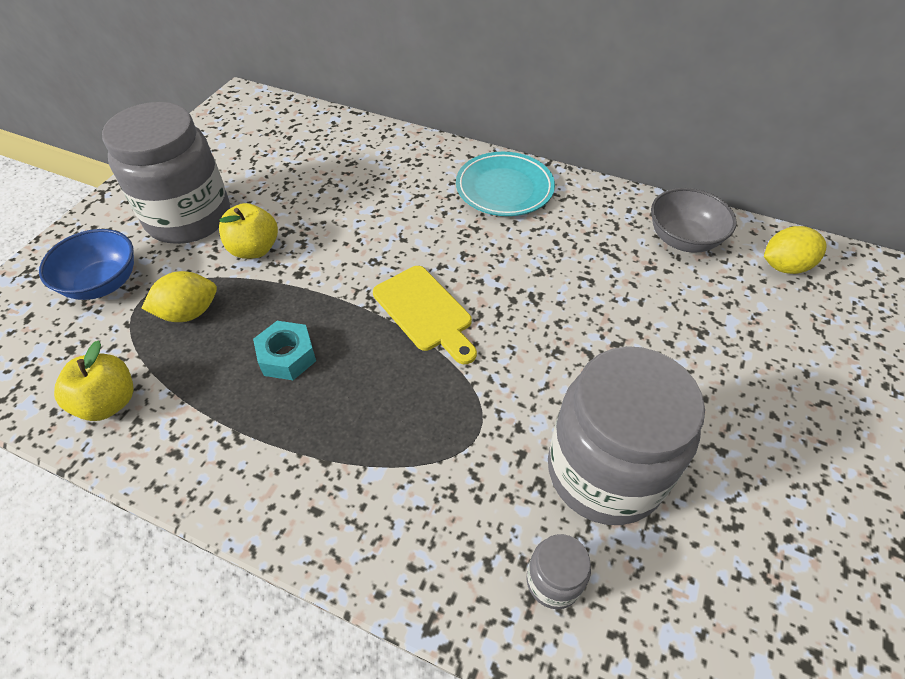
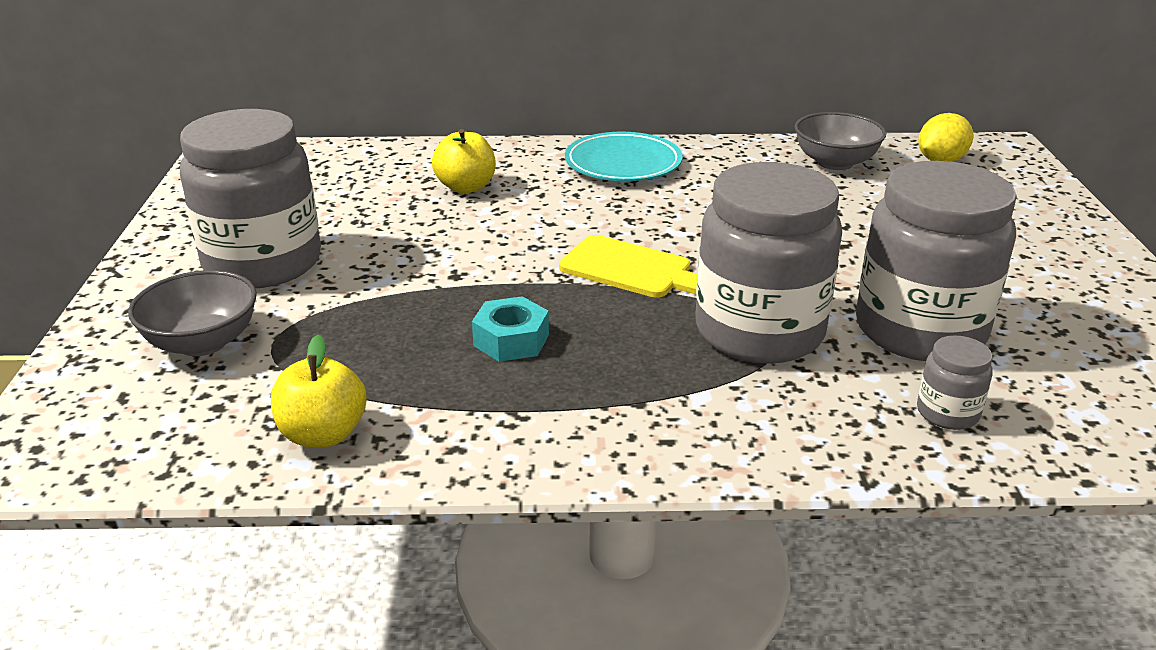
camera: 25 degrees left, 20 degrees down
blue bowl [39,229,134,300] -> grey bowl [128,270,257,356]
yellow lemon [141,271,217,322] -> none
yellow apple [219,203,278,259] -> yellow apple moved to [432,129,496,193]
none -> grey jar [695,162,842,364]

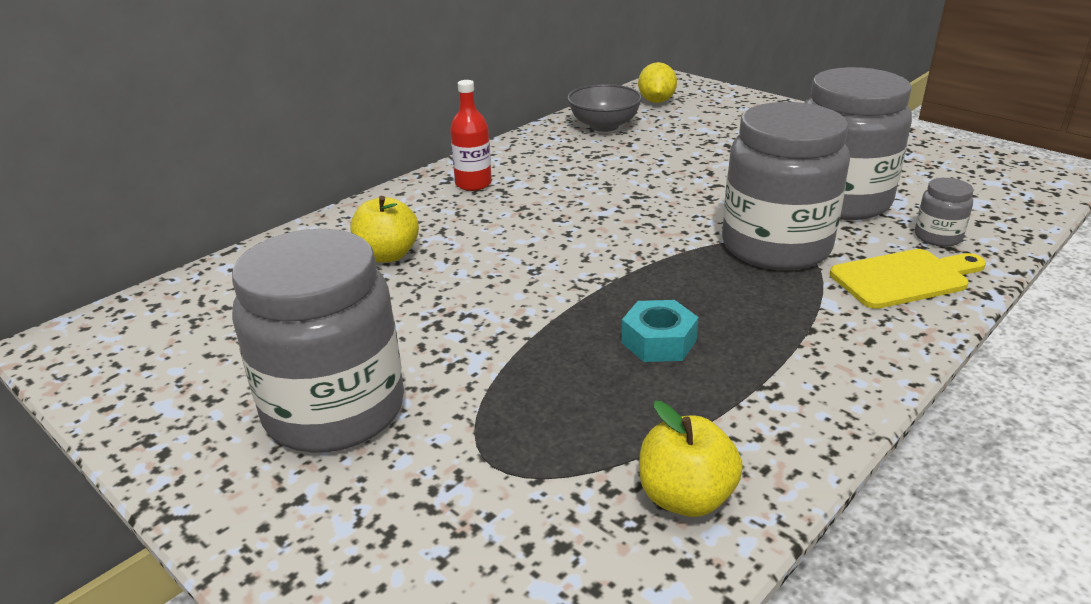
camera: 45 degrees left, 0 degrees up
grey bowl [128,270,257,356] -> none
yellow cutting board [559,235,697,298] -> yellow cutting board moved to [830,249,986,309]
turquoise plate [565,132,683,181] -> red bottle [450,80,492,191]

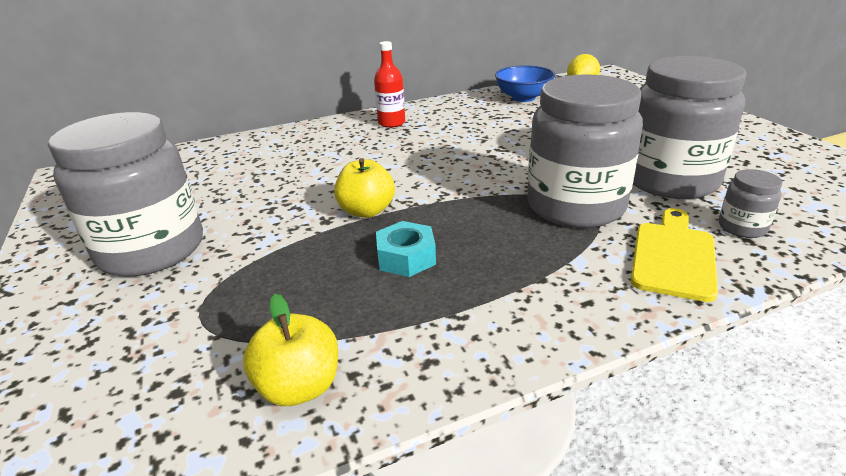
camera: 25 degrees right, 0 degrees up
yellow apple [351,196,419,262] -> yellow apple moved to [334,158,395,218]
grey bowl [567,84,642,132] -> blue bowl [495,65,556,102]
yellow cutting board [830,249,986,309] -> yellow cutting board turned 75 degrees counterclockwise [631,208,718,302]

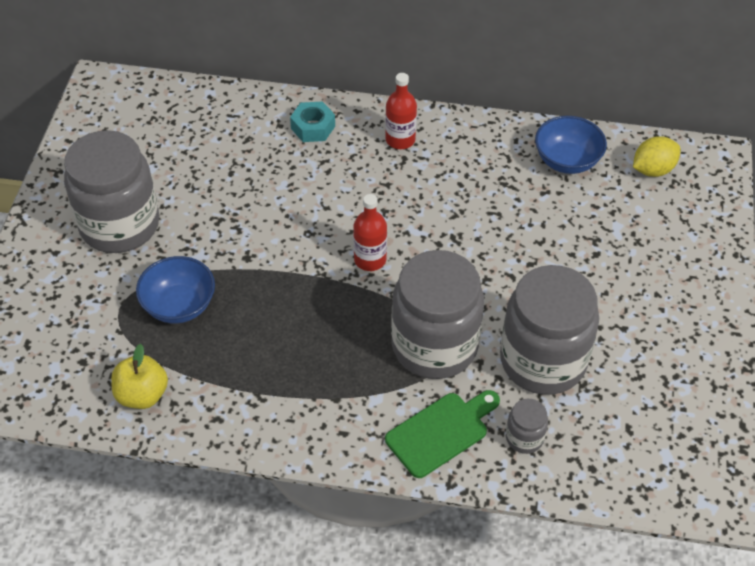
camera: 30 degrees right, 20 degrees up
yellow apple [334,158,395,218] -> none
turquoise nut [376,221,436,277] -> turquoise nut moved to [290,101,335,142]
yellow cutting board [631,208,718,302] -> green cutting board [385,390,500,478]
none -> blue bowl [136,256,215,324]
none -> red bottle [353,194,387,271]

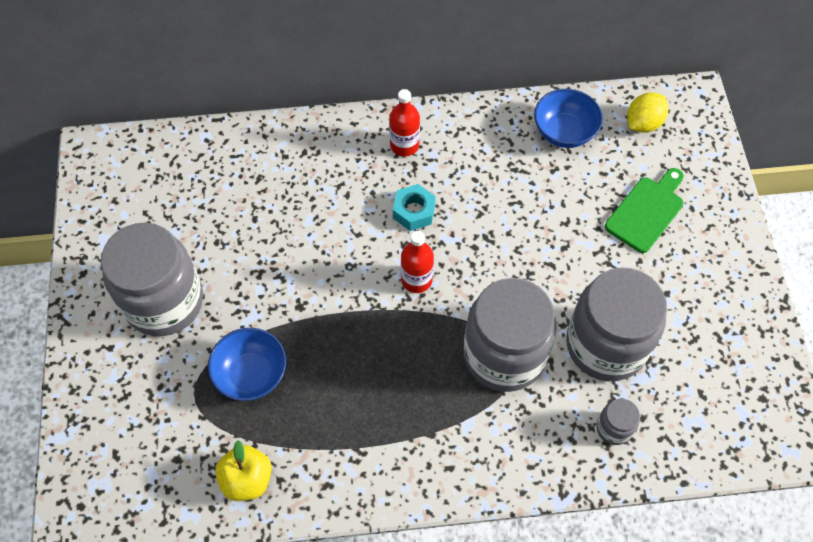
camera: 15 degrees left, 10 degrees up
turquoise nut [290,101,335,142] -> turquoise nut moved to [393,184,436,231]
green cutting board [385,390,500,478] -> green cutting board moved to [605,168,684,253]

